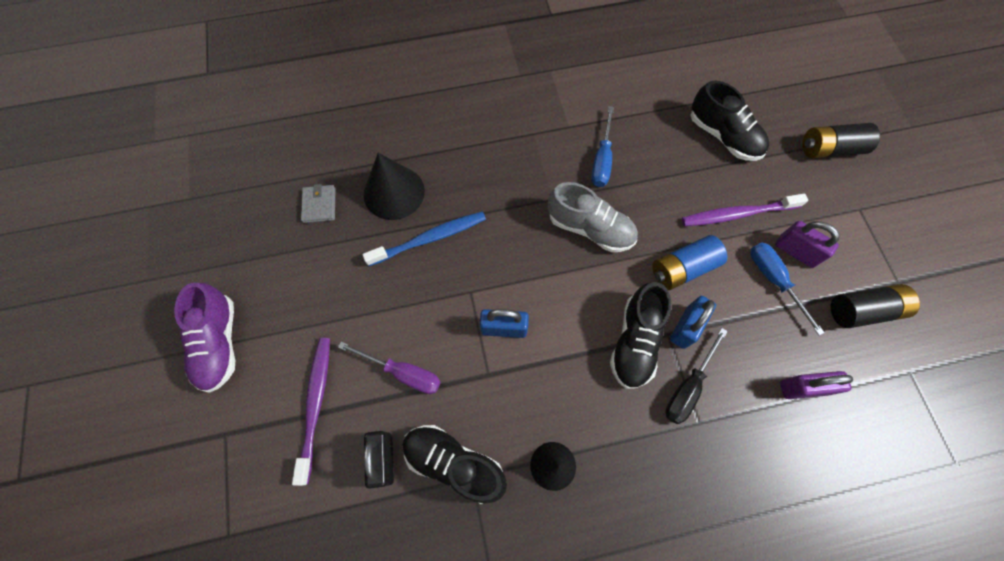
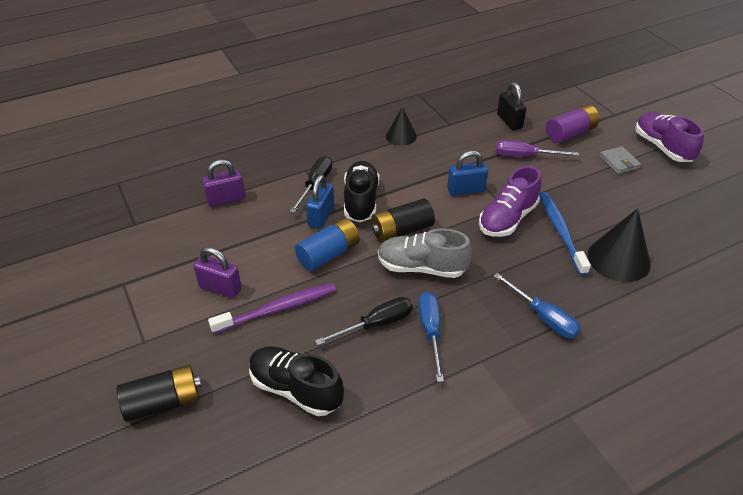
camera: 165 degrees right, 25 degrees down
purple toothbrush [292,338,330,486] -> purple battery [546,105,600,143]
grey wallet [301,184,336,223] -> grey wallet moved to [599,146,641,174]
blue toothbrush [362,212,486,266] -> blue toothbrush turned 120 degrees clockwise [539,192,591,276]
black shoe [402,425,507,504] -> none
blue screwdriver [750,242,825,335] -> blue screwdriver moved to [494,273,581,338]
black battery [831,284,920,328] -> black battery moved to [371,198,435,242]
none -> black screwdriver [315,297,413,345]
none -> purple shoe [479,166,541,237]

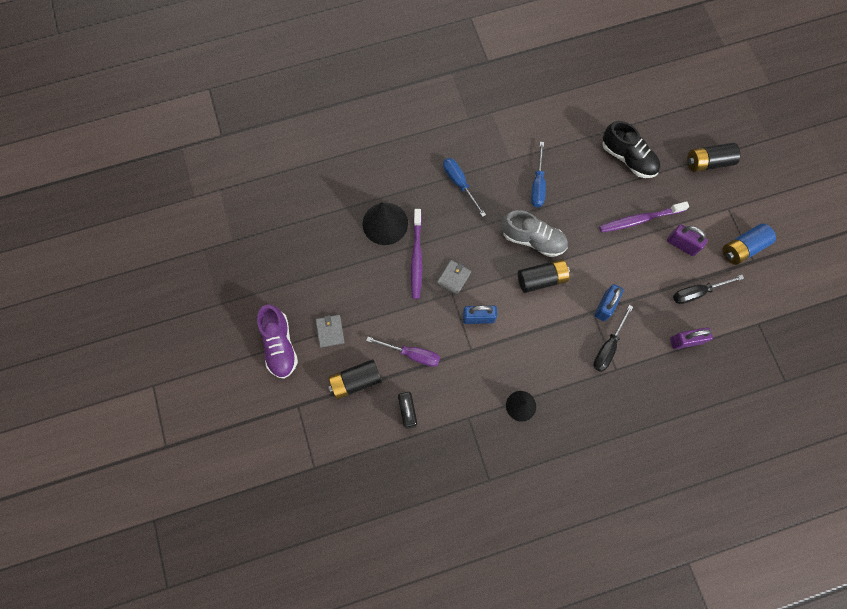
camera: 170 degrees left, 30 degrees up
blue battery [295,218,360,271] -> blue battery moved to [722,223,776,265]
black screwdriver [315,297,413,345] -> black screwdriver moved to [673,275,744,304]
black shoe [344,161,379,222] -> none
purple shoe [479,166,541,237] -> grey wallet [437,260,471,295]
blue toothbrush [539,192,591,276] -> purple toothbrush [411,209,422,299]
purple battery [546,105,600,143] -> black battery [328,359,382,399]

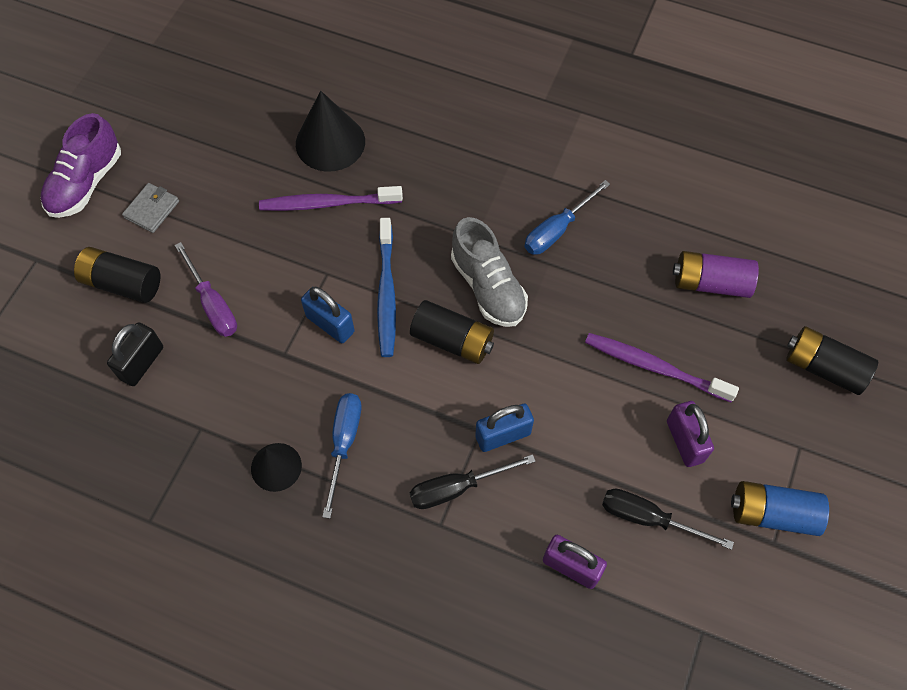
camera: 40 degrees right, 10 degrees down
purple toothbrush [411,209,422,299] -> purple toothbrush turned 45 degrees clockwise [259,186,403,211]
grey wallet [437,260,471,295] -> none
blue screwdriver [443,158,486,217] -> blue screwdriver moved to [322,393,362,519]
black shoe [602,121,661,178] -> purple battery [673,251,759,298]
none -> blue toothbrush [377,218,396,357]

